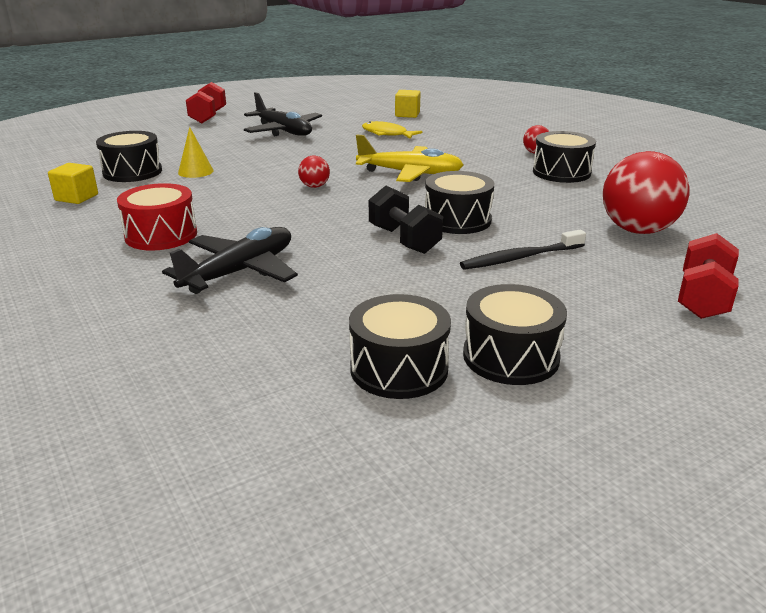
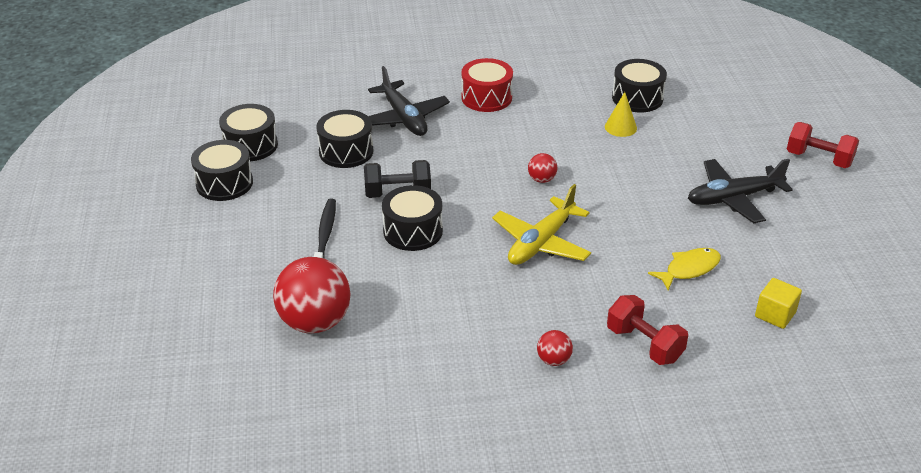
camera: 115 degrees right, 10 degrees up
yellow cube [48,163,98,204] -> none
black drum [533,131,596,183] -> black drum moved to [316,110,373,168]
red dumbbell [678,233,739,319] -> red dumbbell moved to [607,295,688,365]

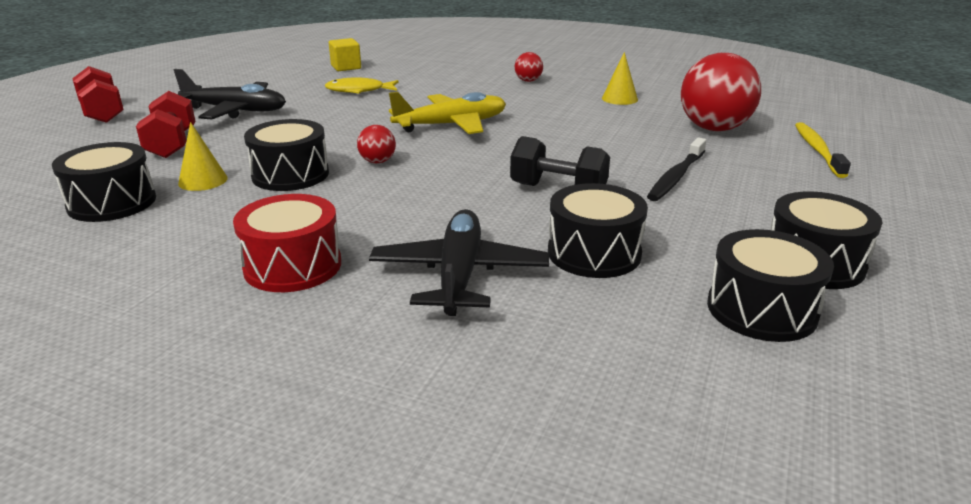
camera: 150 degrees left, 10 degrees down
black drum [382,185,443,251] -> black drum moved to [244,119,329,191]
red dumbbell [607,295,688,365] -> red dumbbell moved to [136,91,195,158]
none -> yellow cone [602,52,638,105]
none -> yellow toothbrush [795,122,851,178]

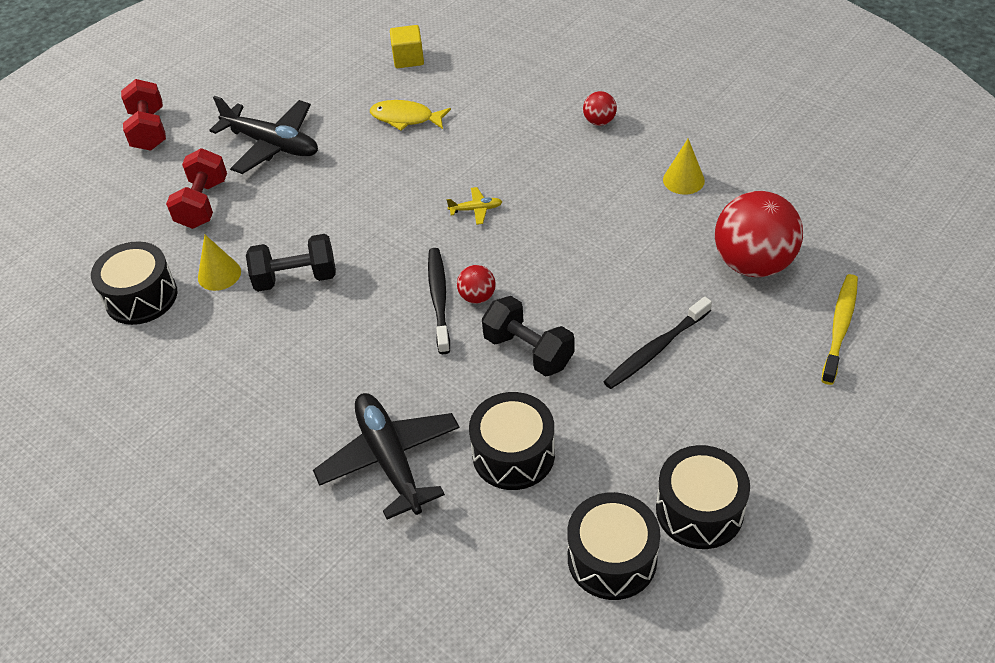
camera: 20 degrees right, 20 degrees up
red drum [233,194,341,292] -> none
black drum [244,119,329,191] -> black dumbbell [246,234,336,292]
red ball [357,125,396,163] -> red ball moved to [457,265,496,304]
black plane [369,209,549,316] -> black plane turned 45 degrees counterclockwise [313,393,460,519]
yellow plane [389,92,506,134] -> yellow plane [446,187,502,225], size x0.43
none -> black toothbrush [428,248,450,354]

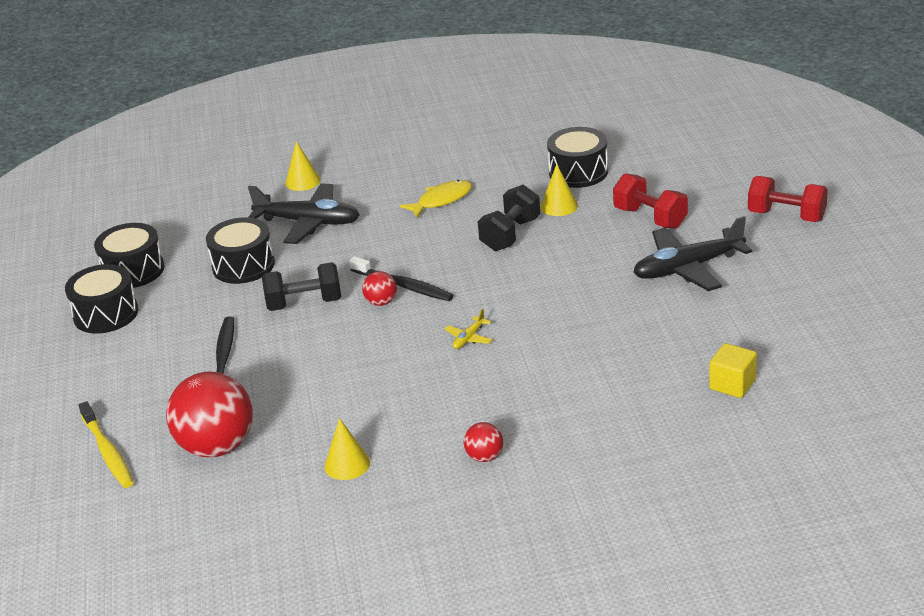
camera: 130 degrees right, 15 degrees down
yellow fish [370,100,451,131] -> yellow fish moved to [400,180,472,218]
none -> yellow cone [285,141,321,191]

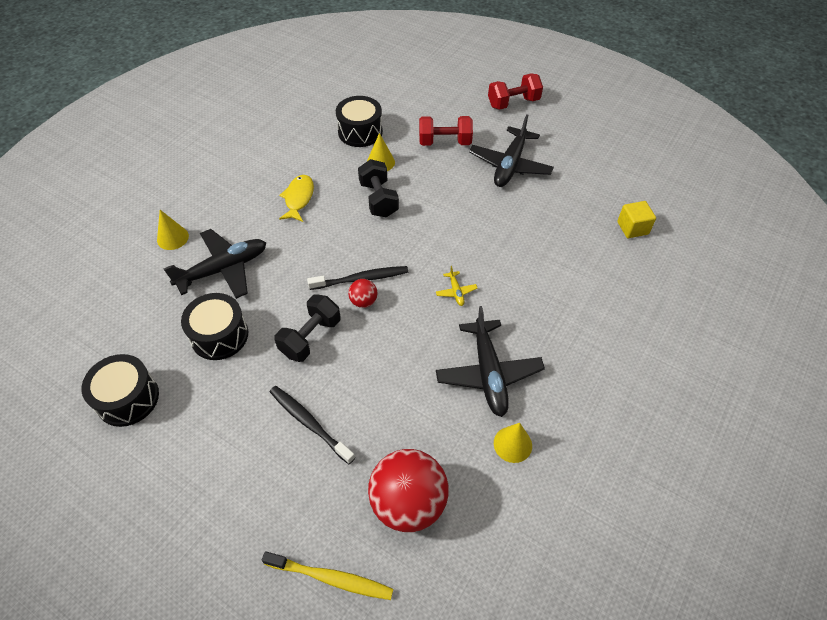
camera: 50 degrees left, 20 degrees up
black drum [65,264,139,334] -> none
red ball [464,422,503,462] -> none
none -> black plane [436,306,545,417]

